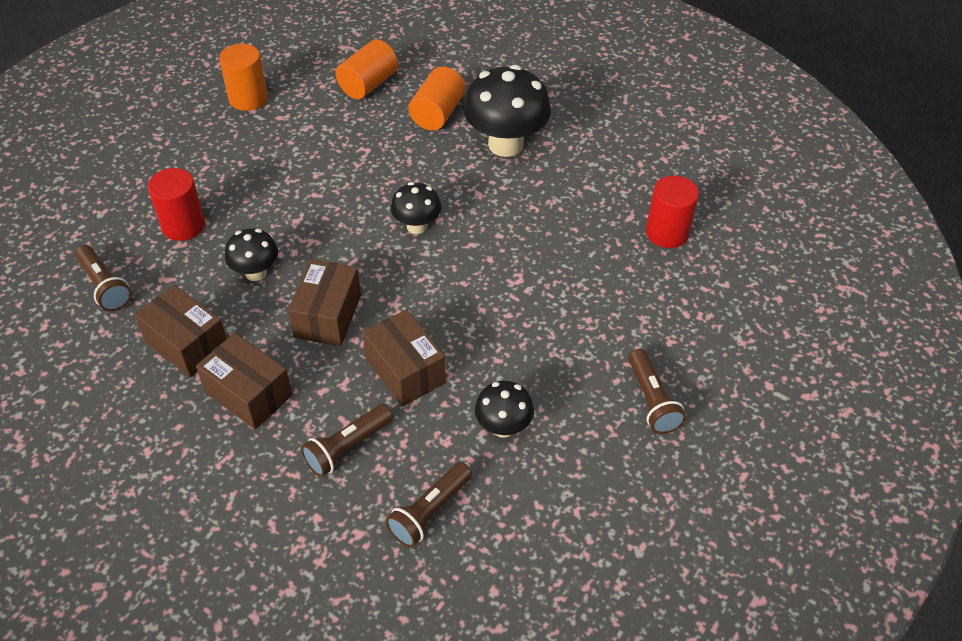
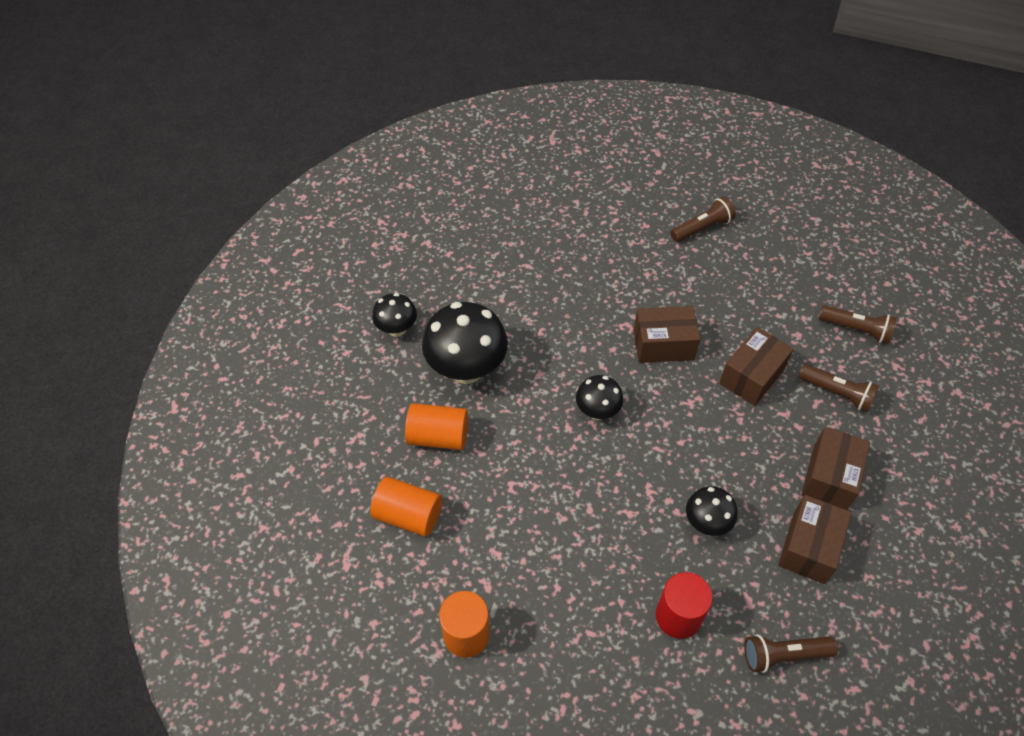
camera: 105 degrees left, 5 degrees up
brown flashlight [75,245,132,311] -> brown flashlight turned 135 degrees counterclockwise [744,635,838,673]
brown box [288,259,361,346] -> brown box moved to [633,306,700,363]
black mushroom [475,381,534,438] -> black mushroom moved to [372,293,417,337]
red cylinder [646,175,699,248] -> none

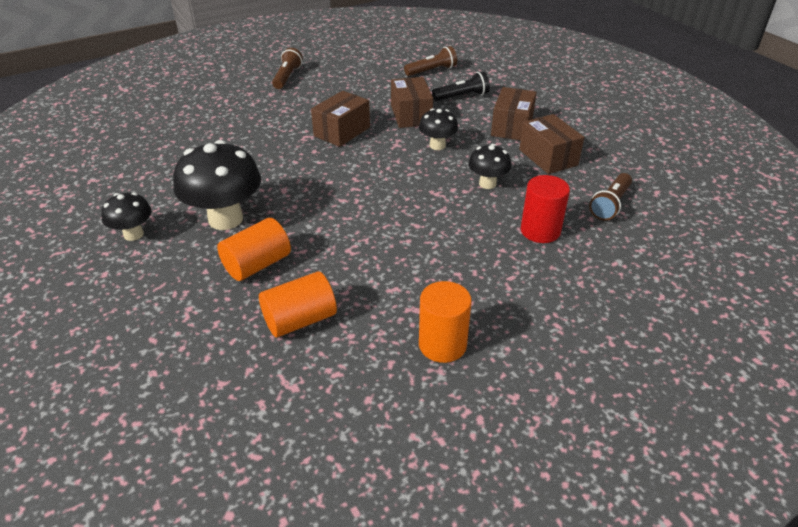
camera: 50 degrees left, 15 degrees down
black mushroom [576,375,623,420] -> black mushroom moved to [419,109,458,150]
brown flashlight [798,364,879,412] -> black flashlight [432,71,490,101]
brown box [801,427,870,510] -> brown box turned 45 degrees clockwise [491,87,537,140]

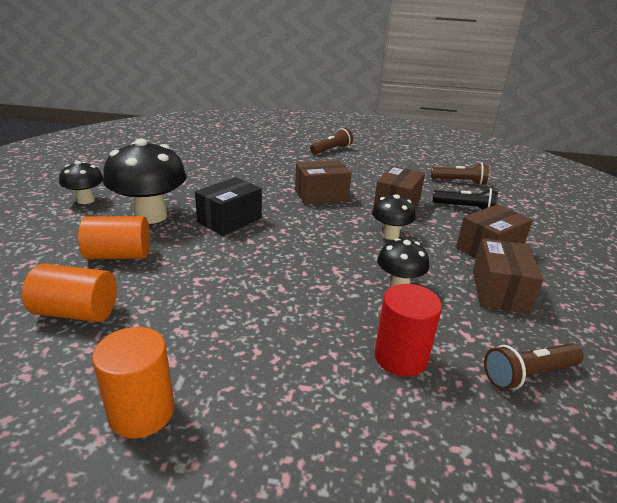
camera: 35 degrees right, 10 degrees down
none -> black box [195,177,262,236]

